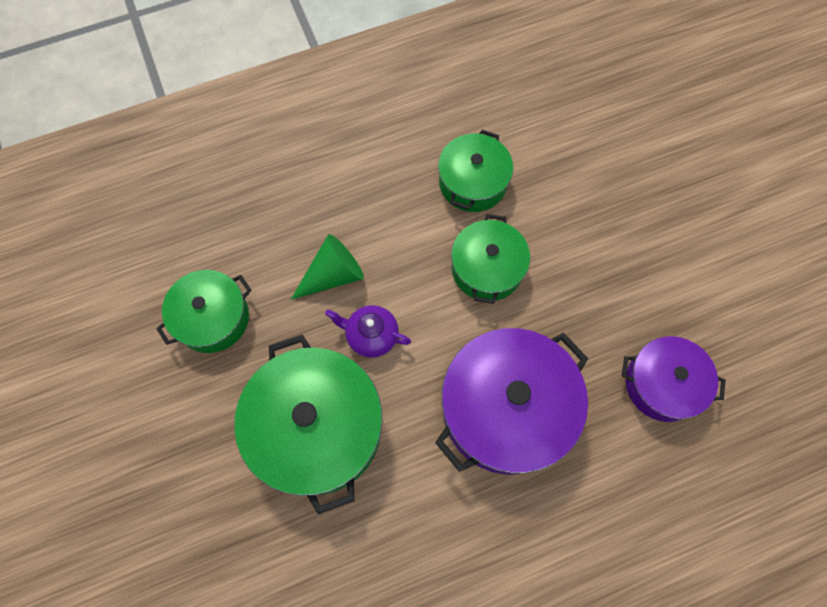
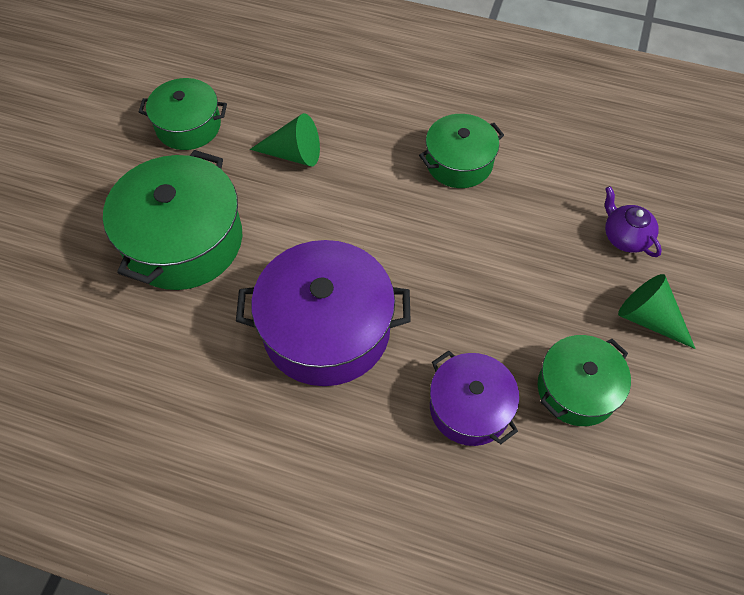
camera: 40 degrees right, 10 degrees down
purple teapot [325,305,411,358] -> purple teapot moved to [605,186,662,257]
green pot [451,214,530,304] -> green pot moved to [538,335,631,426]
none -> green cone [618,274,696,349]

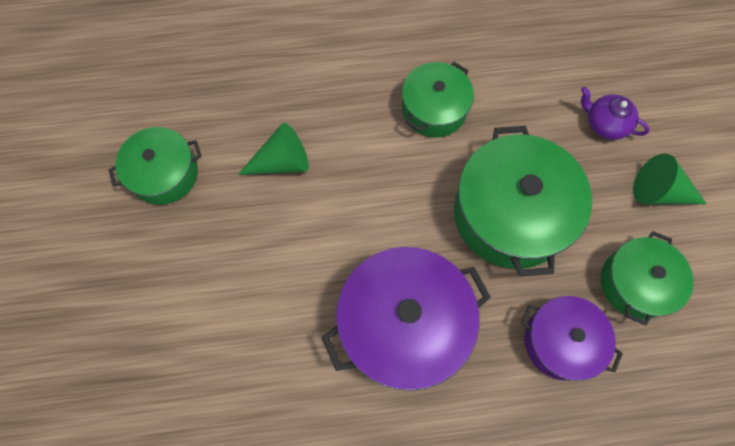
camera: 25 degrees left, 10 degrees up
green pot [103,150,242,290] -> green pot moved to [454,126,593,277]

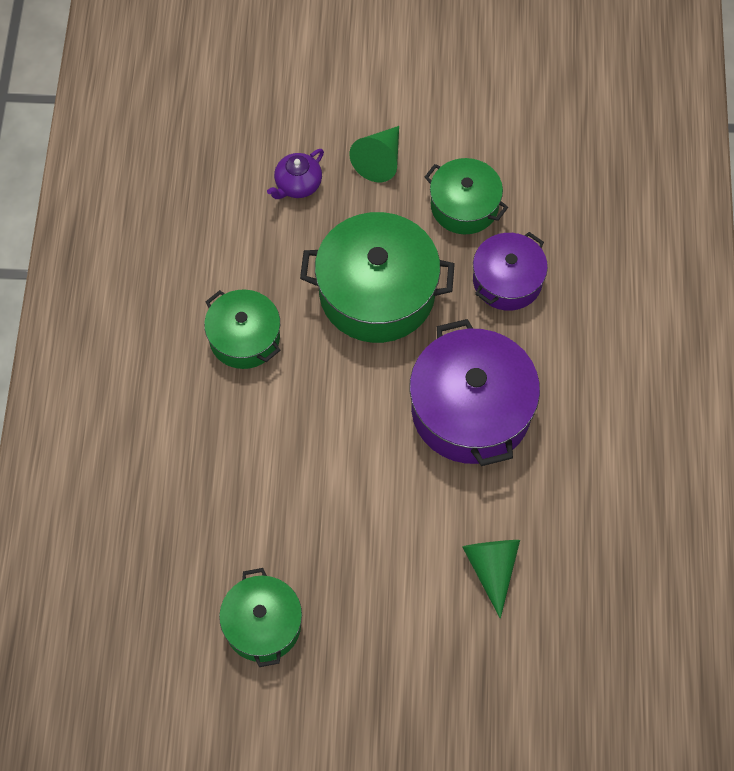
camera: 80 degrees left, 5 degrees down
green cone [238,123,309,175] -> green cone moved to [462,540,520,619]

